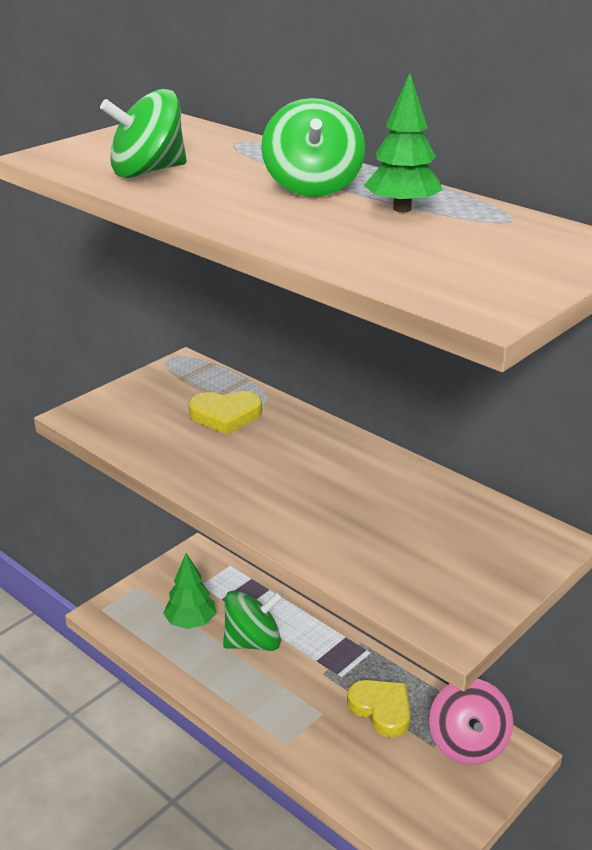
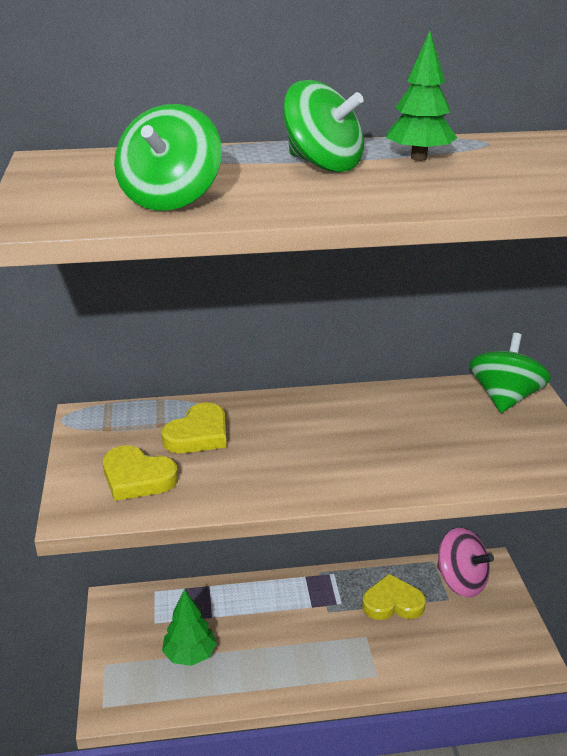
camera: 50 degrees left, 0 degrees up
green spinning top [223,590,283,651] -> green spinning top moved to [470,333,551,413]
none -> yellow heart [103,445,178,501]

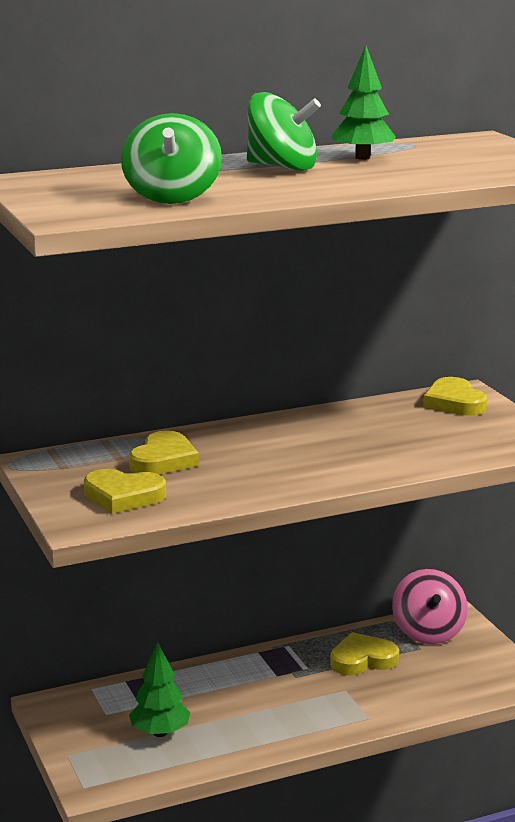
camera: 15 degrees left, 10 degrees down
pink spinning top [437,528,494,597] -> pink spinning top turned 60 degrees clockwise [392,569,468,644]
green spinning top [470,333,551,413] -> yellow heart [423,377,487,416]

